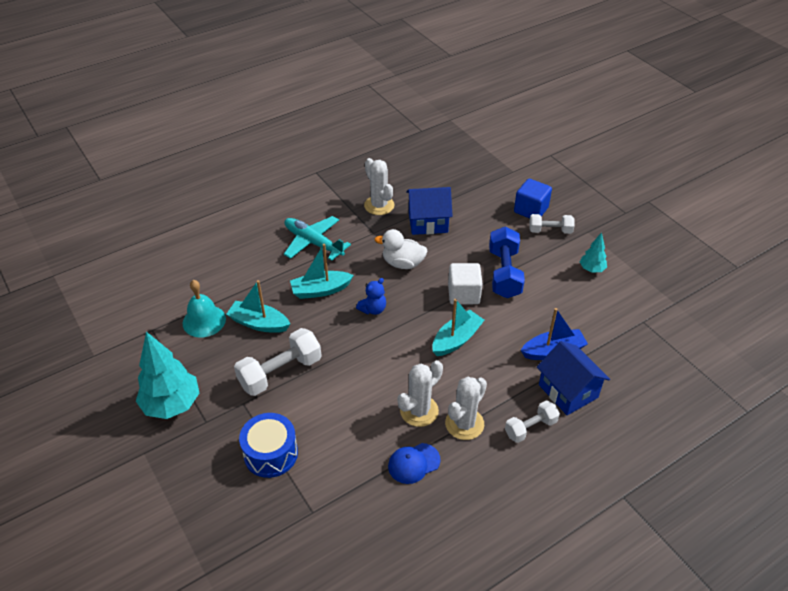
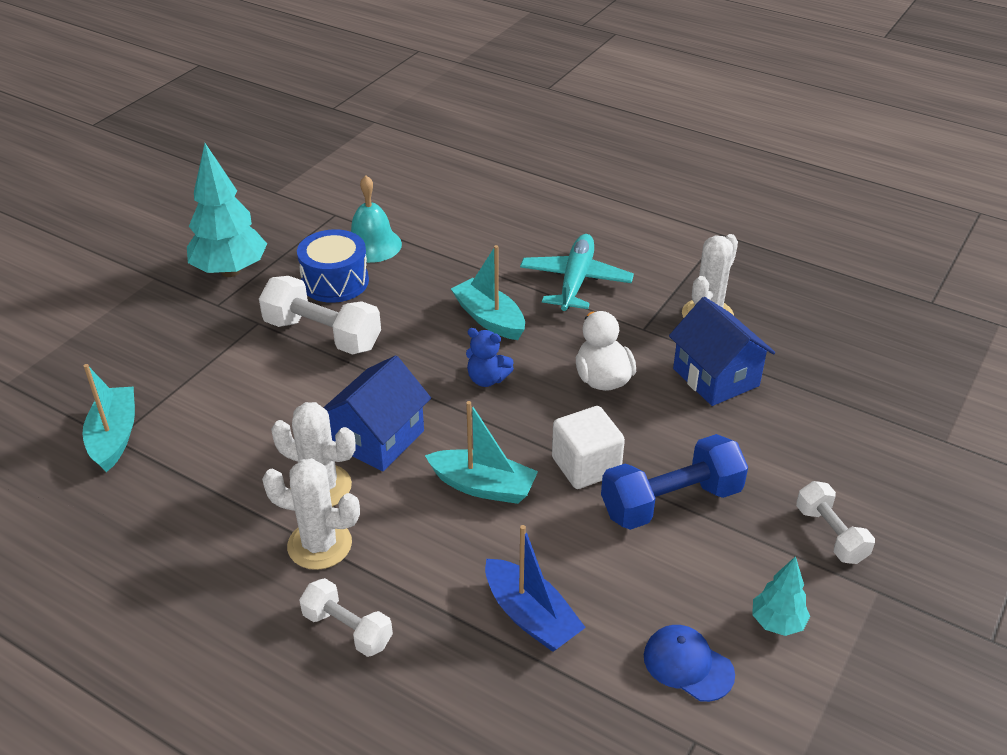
camera: 65 degrees right, 5 degrees down
turquoise boat [226,280,290,333] -> turquoise boat moved to [83,364,135,472]
blue drum [239,413,298,478] -> blue drum moved to [297,229,369,303]
blue cap [388,443,441,484] -> blue cap moved to [644,625,735,702]
blue cube [514,179,552,218] -> none
blue house [537,341,610,415] -> blue house moved to [323,355,431,472]

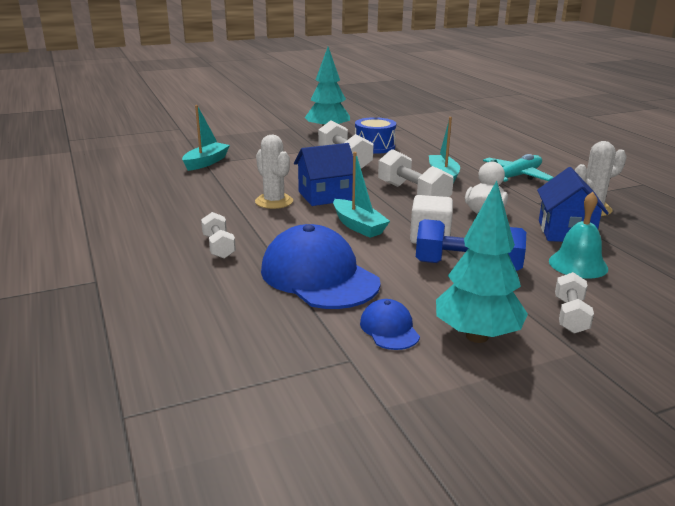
camera: 35 degrees right, 15 degrees down
white cactus [262,458,360,570] -> none
turquoise bell [351,175,402,263] -> turquoise bell moved to [549,192,608,279]
blue teddy bear [466,328,514,387] -> white dumbbell [378,149,454,197]
blue boat [485,525,586,652] -> blue cap [261,224,380,309]
turquoise tree [752,556,810,636] -> turquoise tree [436,181,528,343], size x1.93

